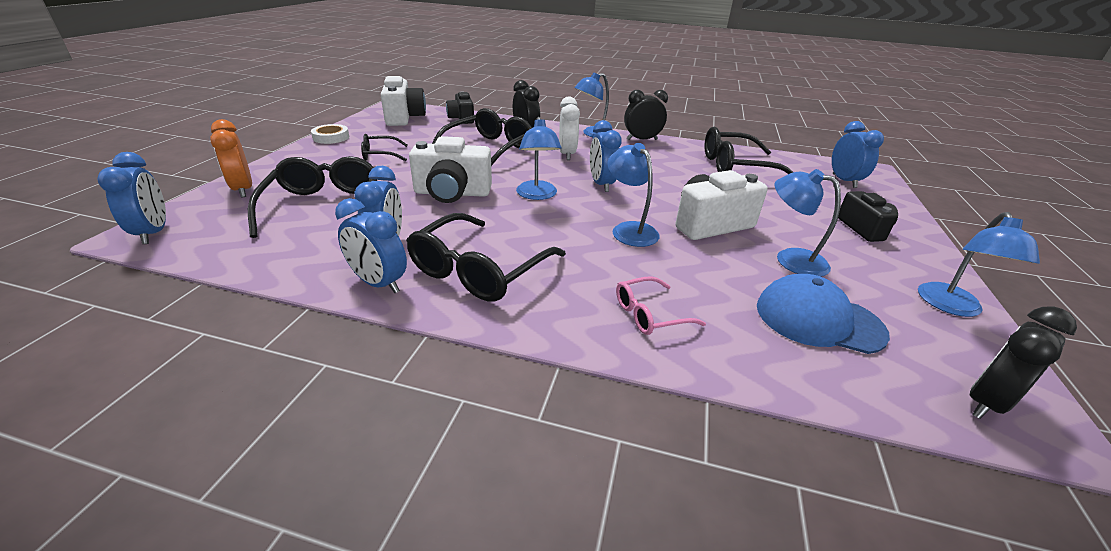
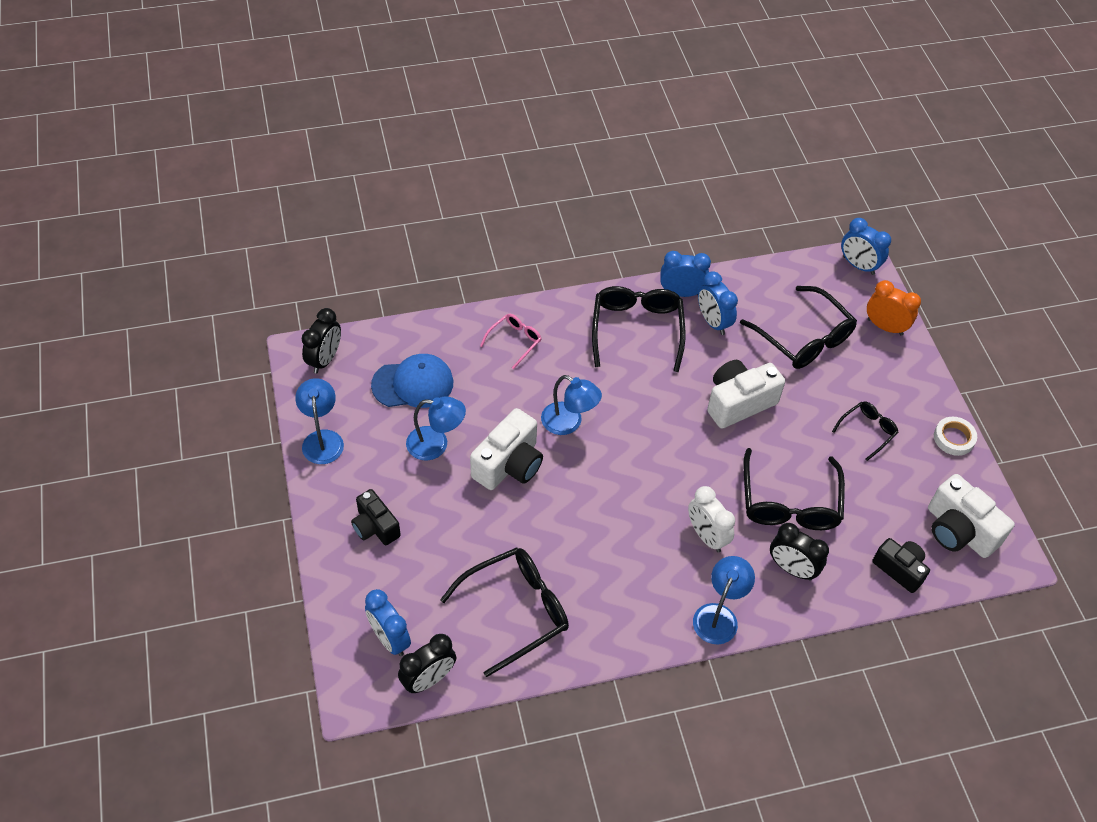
camera: 150 degrees right, 20 degrees up
blue lamp [516,117,562,200] -> none
blue clock [590,120,622,192] -> none
black clock [624,90,668,140] -> black clock moved to [398,634,456,693]

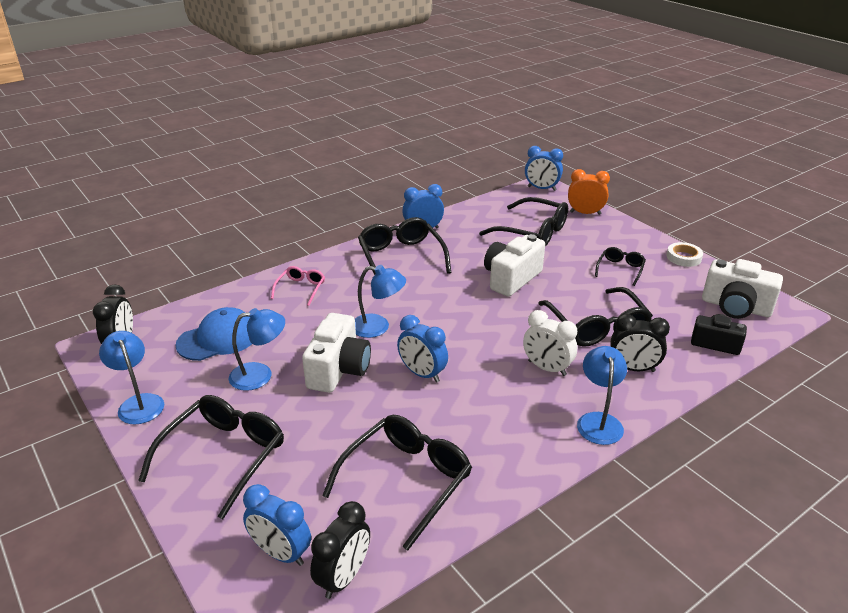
camera: 20 degrees left, 20 degrees down
black camera [351,489,401,545] -> black glasses [138,395,284,519]
blue clock [698,271,738,335] -> blue clock moved to [397,315,448,383]

